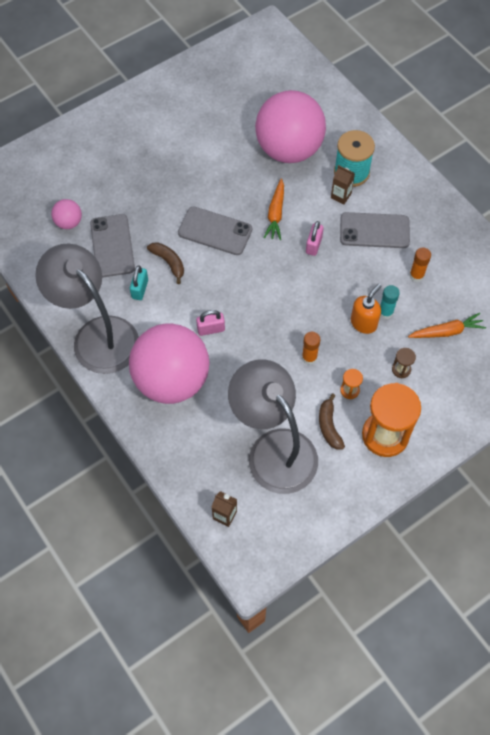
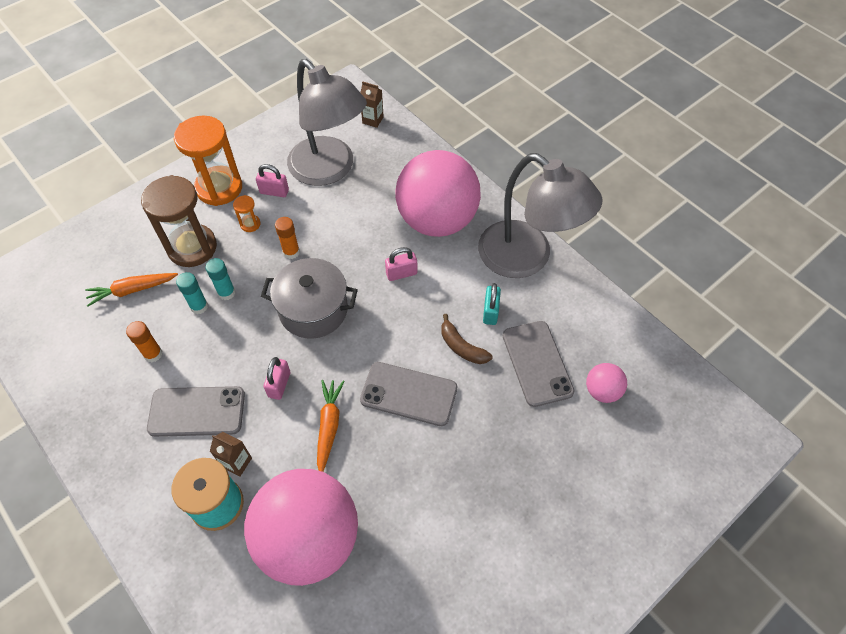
camera: 175 degrees right, 5 degrees down
brown banana [319,393,345,450] -> pink padlock [256,164,289,197]
orange soap dispenser [351,284,382,334] -> turquoise glue stick [206,258,235,300]
brown hourglass [392,348,416,378] -> brown hourglass [141,175,217,267], size x2.38
none -> grey pot [261,258,358,339]

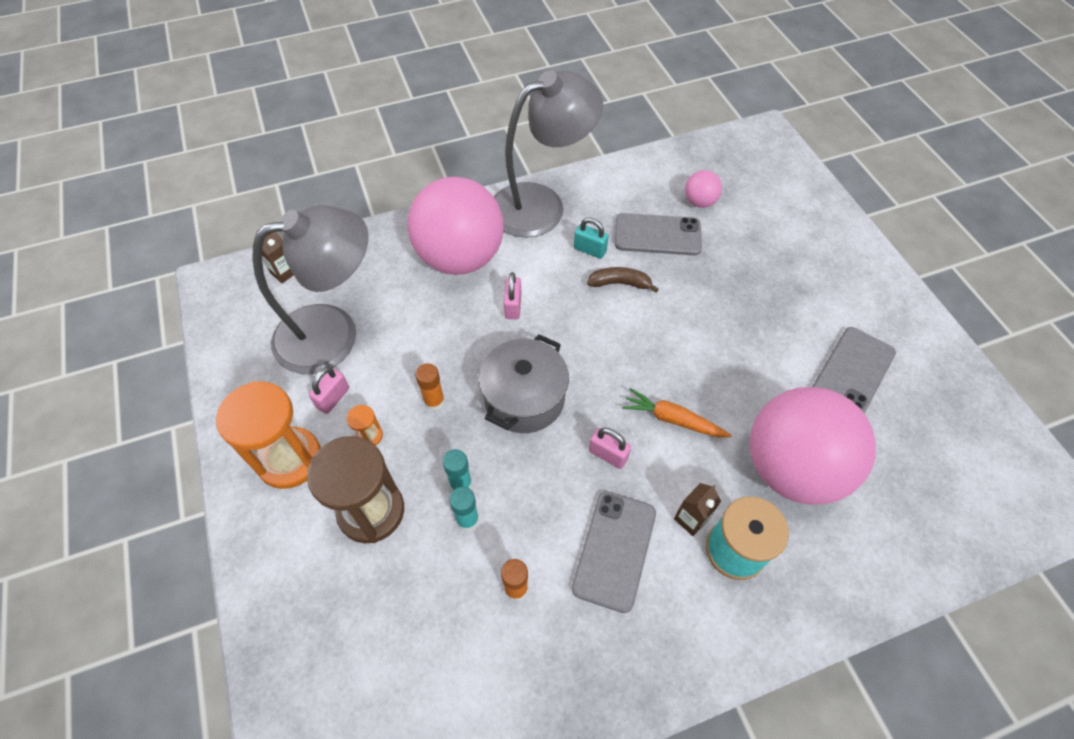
camera: 70 degrees left, 0 degrees up
orange carrot [85,273,178,306] -> none
grey phone [360,362,457,426] -> grey phone moved to [812,327,896,413]
brown banana [441,314,492,364] -> brown banana turned 150 degrees counterclockwise [587,267,659,293]

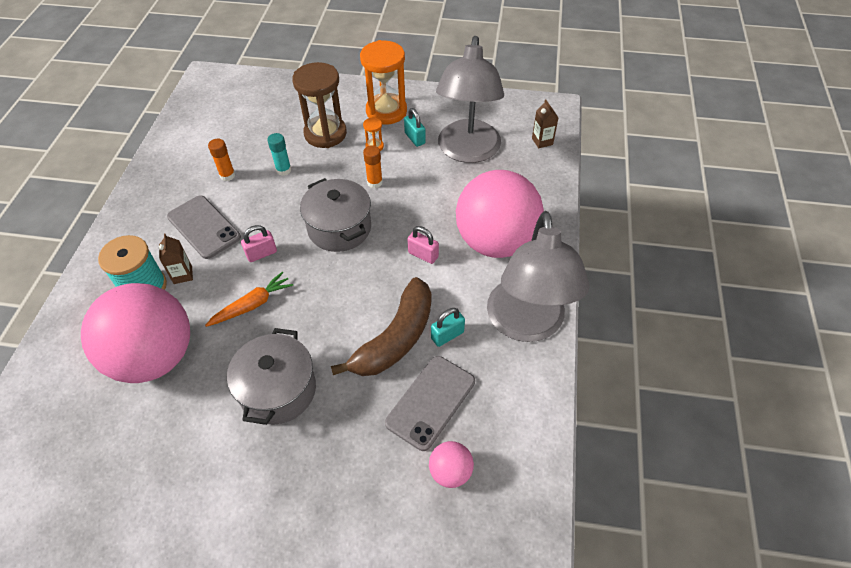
camera: 120 degrees right, 5 degrees down
pink padlock [309,367,349,414] -> turquoise padlock [404,108,426,147]
turquoise glue stick [443,449,472,491] -> none
brown banana [587,267,659,293] -> brown banana [331,277,431,376], size x1.95
grey phone [812,327,896,413] -> none
none -> grey pot [227,328,316,425]

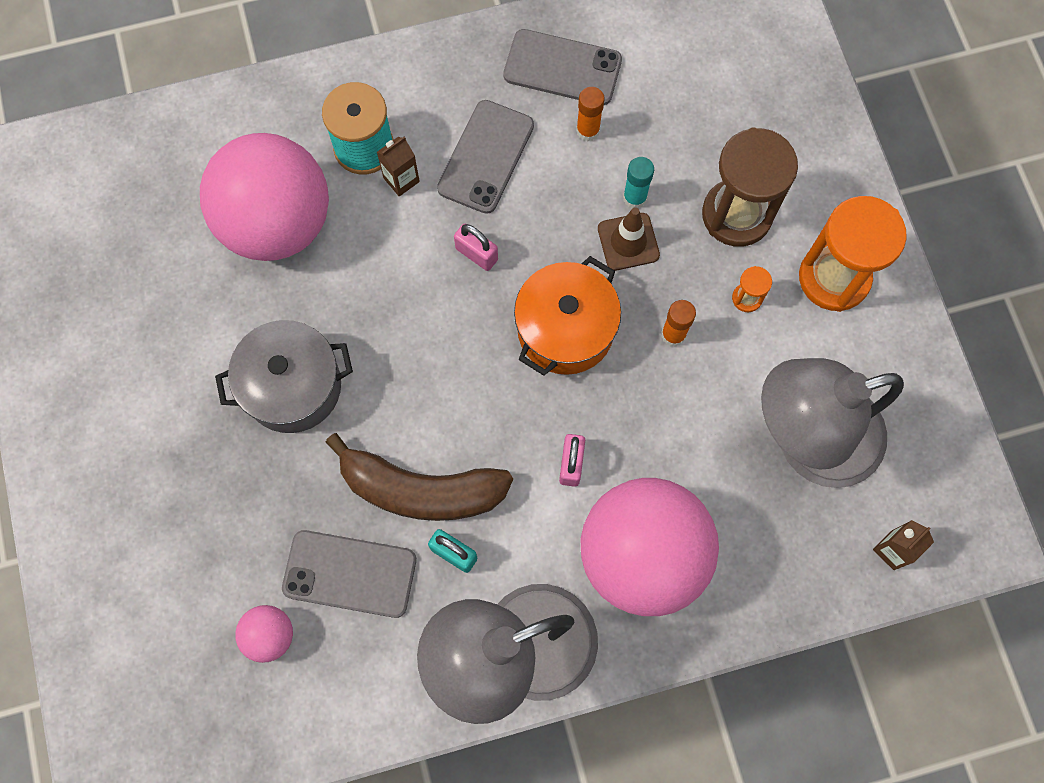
camera: 65 degrees right, 20 degrees up
orange carrot [205,272,293,327] -> none
grey pot [300,178,371,252] -> orange pot [514,256,621,376]
turquoise padlock [404,108,426,147] -> none
none -> grey phone [503,29,622,105]
none -> brown traffic cone [598,207,660,271]

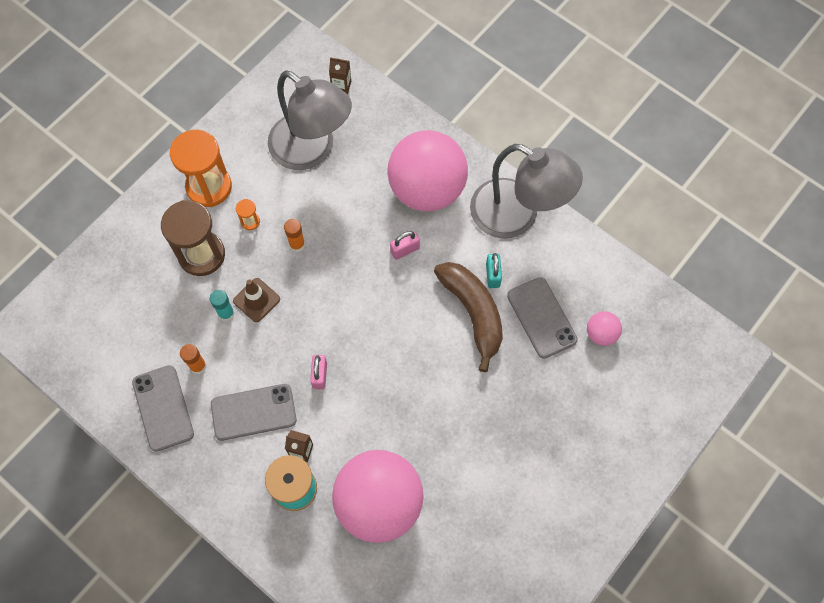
camera: 125 degrees left, 5 degrees down
grey pot [215,320,353,433] -> none
orange pot [514,256,621,376] -> none

